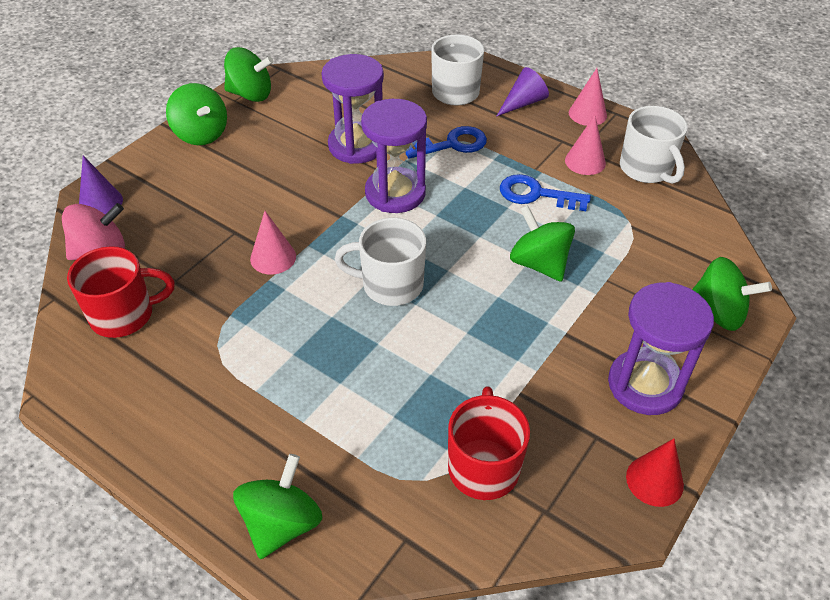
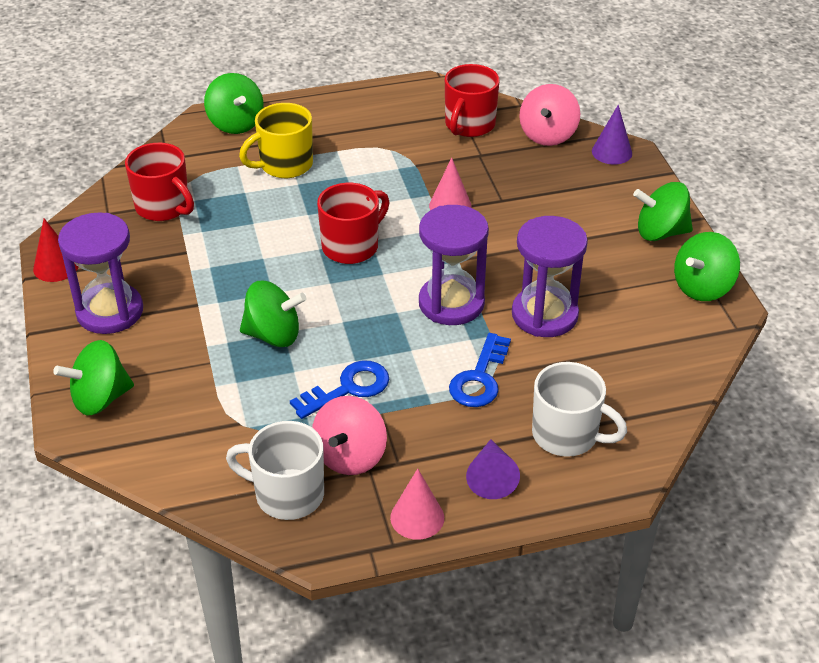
camera: 130 degrees right, 5 degrees down
white mug [335,218,426,306] -> red mug [317,183,390,264]
pink cone [565,115,606,175] -> pink spinning top [312,396,387,475]
none -> yellow mug [239,103,313,178]

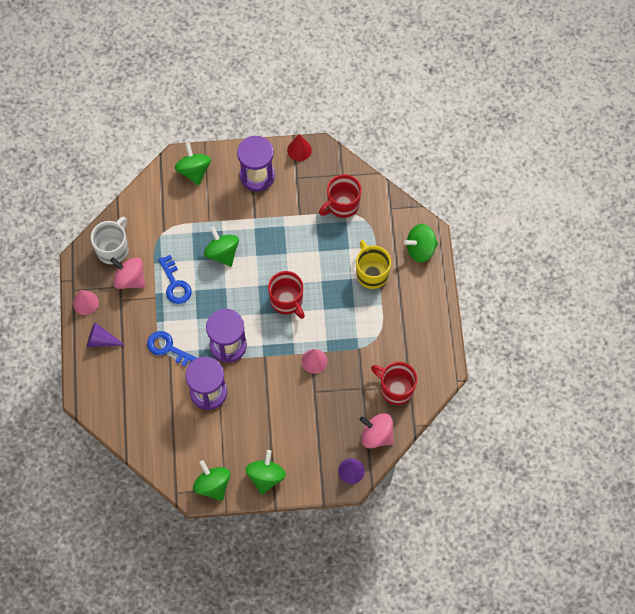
camera: 100 degrees right, 25 degrees up
green spinning top [240,281,306,347] -> green spinning top turned 135 degrees clockwise [204,226,239,267]
white mug [532,362,627,457] -> none

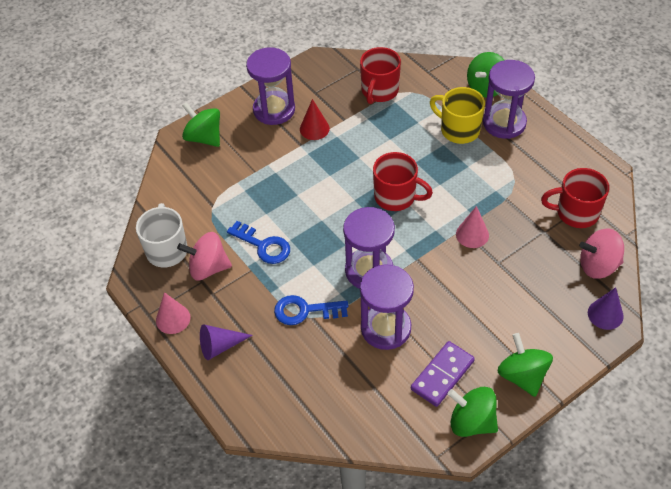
camera: 30 degrees left, 15 degrees down
green spinning top [204,226,239,267] -> none
red cone [287,134,312,161] -> red cone moved to [300,99,330,140]
none -> purple domino [411,341,475,407]
none -> purple hourglass [483,60,535,139]

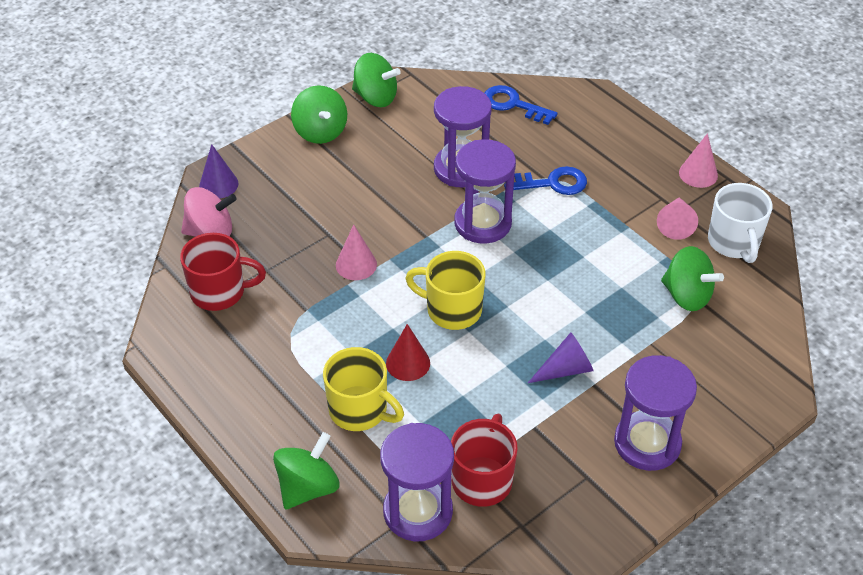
camera: 175 degrees right, 5 degrees down
pink spinning top [177,232,232,281] -> pink cone [657,197,698,240]
green spinning top [182,102,220,147] -> green spinning top moved to [661,246,724,311]
purple cone [200,324,253,360] -> purple cone moved to [528,332,594,383]
blue key [227,221,290,264] -> blue key moved to [484,85,558,125]
red cone [300,99,330,140] -> red cone moved to [386,324,430,381]
red mug [373,152,433,211] -> yellow mug [405,251,485,330]
purple domino [411,341,475,407] -> none
purple hourglass [483,60,535,139] -> purple hourglass moved to [380,423,454,542]

